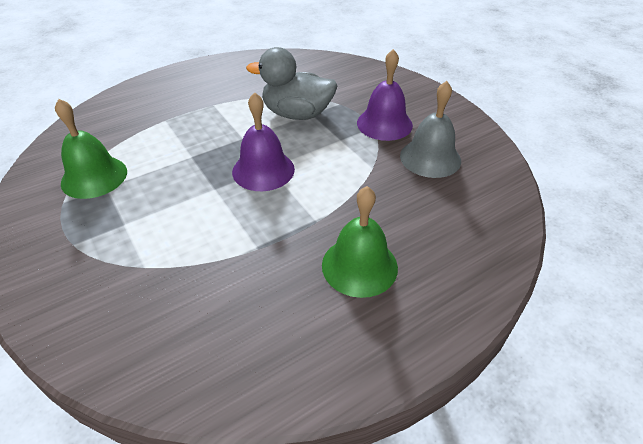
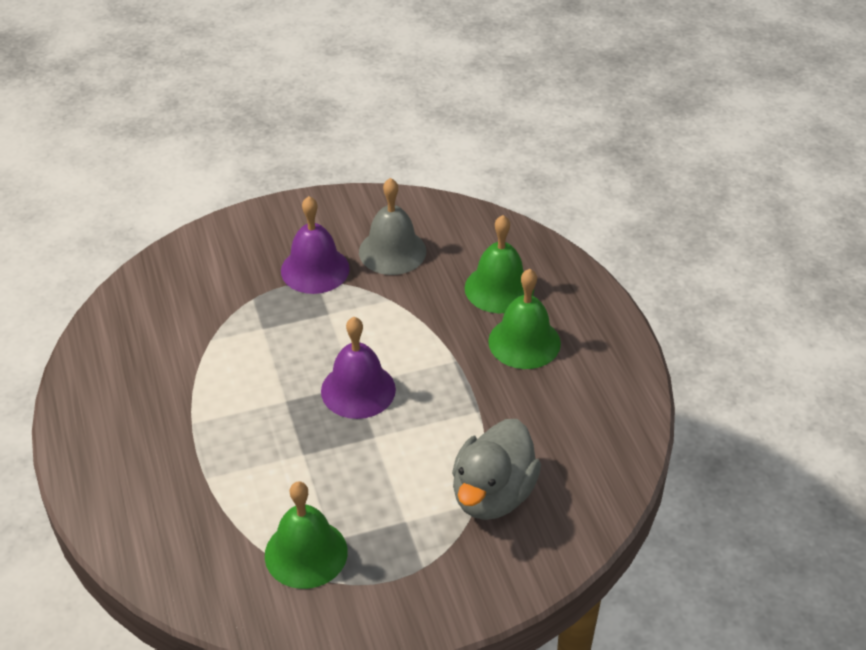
camera: 75 degrees left, 0 degrees up
grey duck [246,47,337,120] -> grey duck moved to [452,419,541,520]
none -> green bell [465,215,534,313]

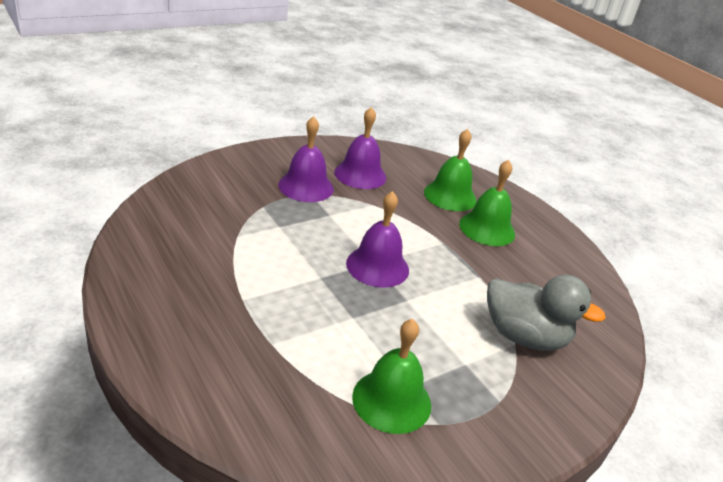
camera: 20 degrees left, 10 degrees down
grey bell [359,178,426,275] -> purple bell [334,107,387,189]
grey duck [452,419,541,520] -> grey duck turned 75 degrees counterclockwise [487,275,606,351]

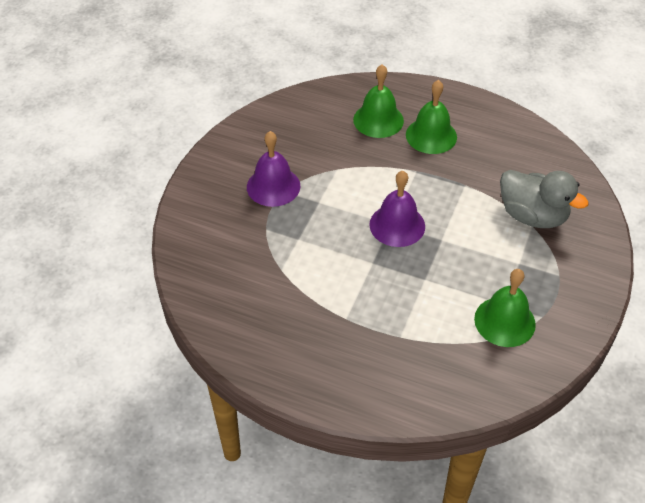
camera: 30 degrees left, 15 degrees up
purple bell [334,107,387,189] -> none
grey duck [487,275,606,351] -> grey duck turned 45 degrees clockwise [500,170,589,228]

